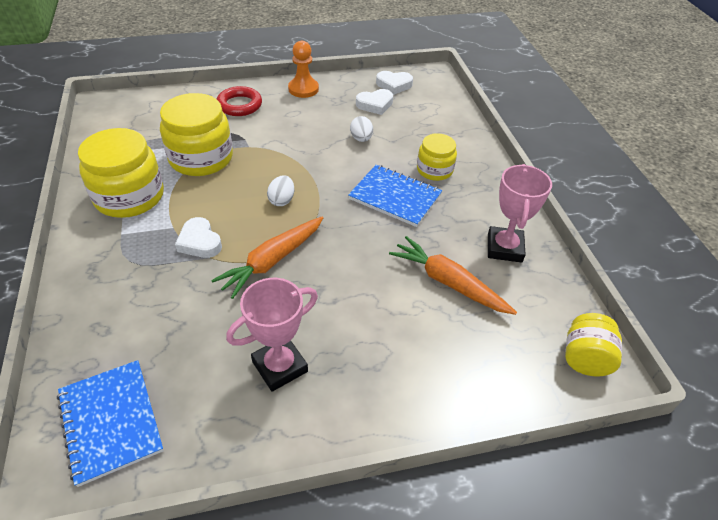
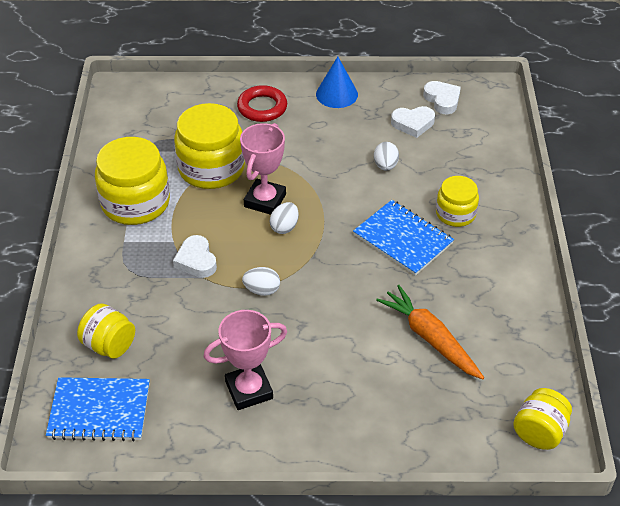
camera: 15 degrees right, 0 degrees up
blue notebook [57,360,164,487] -> blue notebook turned 75 degrees counterclockwise [46,377,150,442]
orange carrot [211,217,323,299] -> white egg [242,267,280,296]
orange pawn [288,41,319,98] -> blue cone [316,57,358,108]
white heart [376,71,413,95] -> white heart turned 135 degrees counterclockwise [423,81,461,114]
pink trophy [488,164,552,263] -> pink trophy moved to [240,123,286,215]
none -> yellow jar [77,303,135,359]

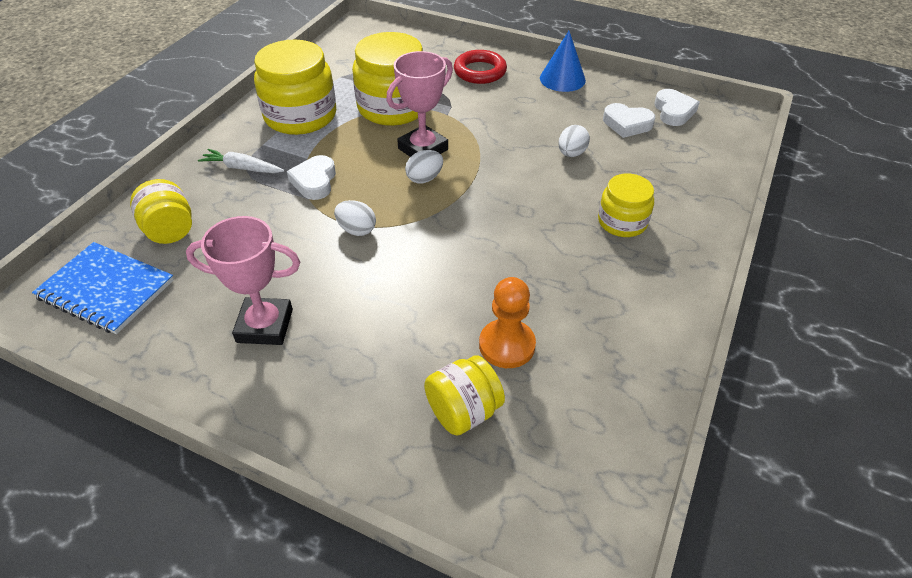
camera: 25 degrees right, 0 degrees up
blue notebook [353,200,454,276] -> none
orange carrot [376,285,484,380] -> orange pawn [479,277,536,368]
yellow jar [513,388,572,450] -> yellow jar moved to [424,355,505,436]
none -> white carrot [198,149,285,173]

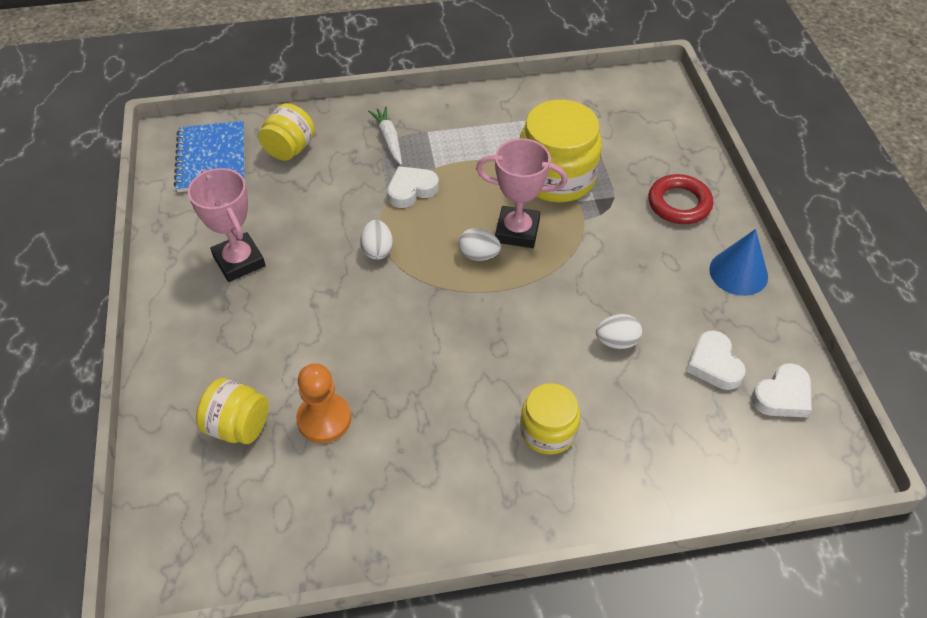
camera: 55 degrees right, 5 degrees up
yellow jar [254,40,336,135] -> none

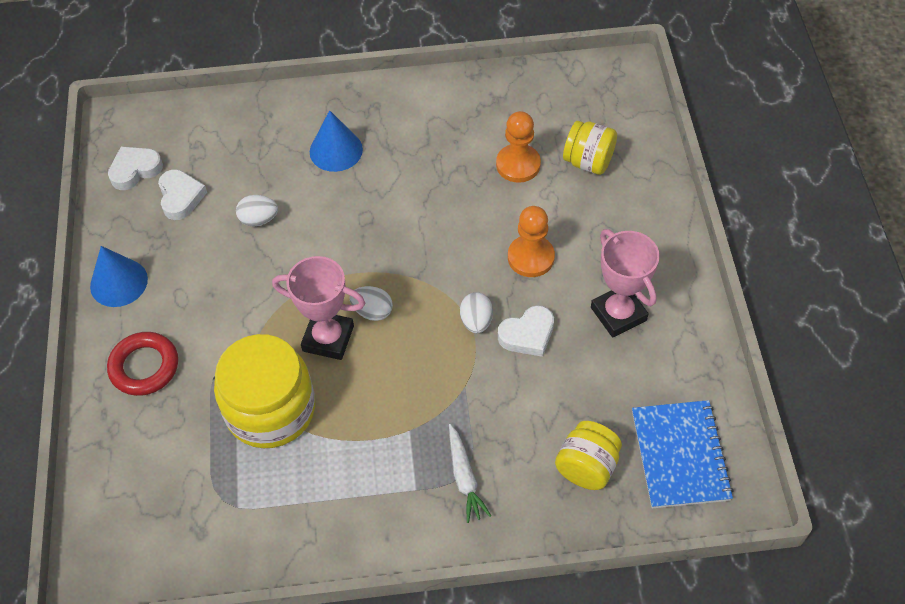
camera: 175 degrees left, 5 degrees up
white heart [387,166,439,208] -> white heart moved to [498,305,554,357]
yellow jar [520,383,580,455] -> blue cone [310,110,363,172]
none -> orange pawn [508,206,555,277]

